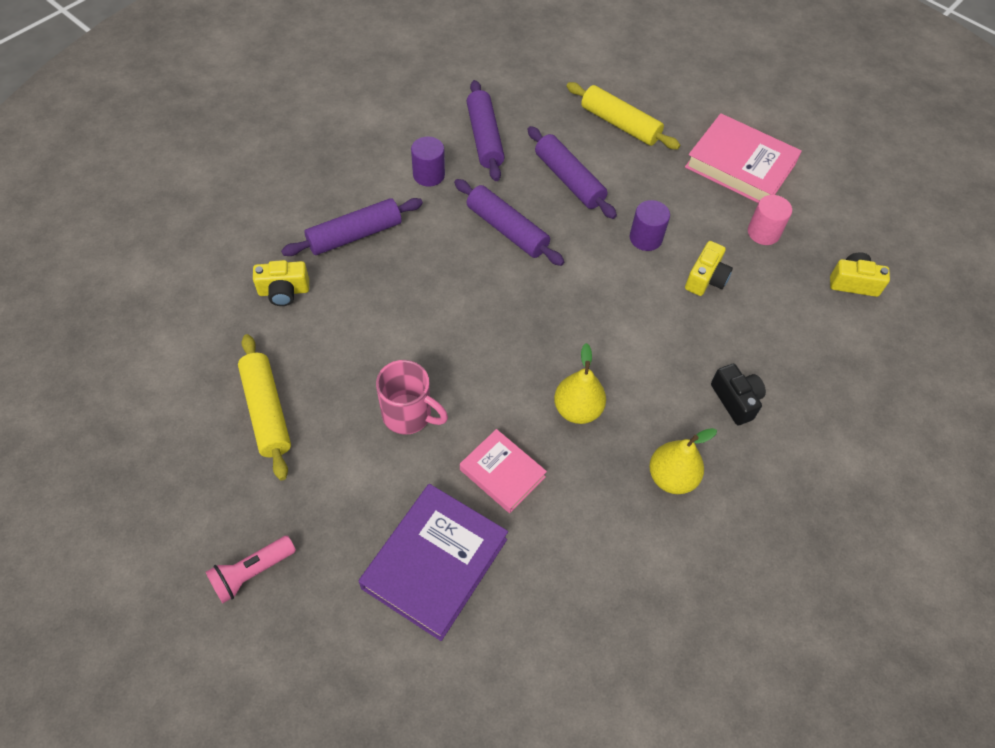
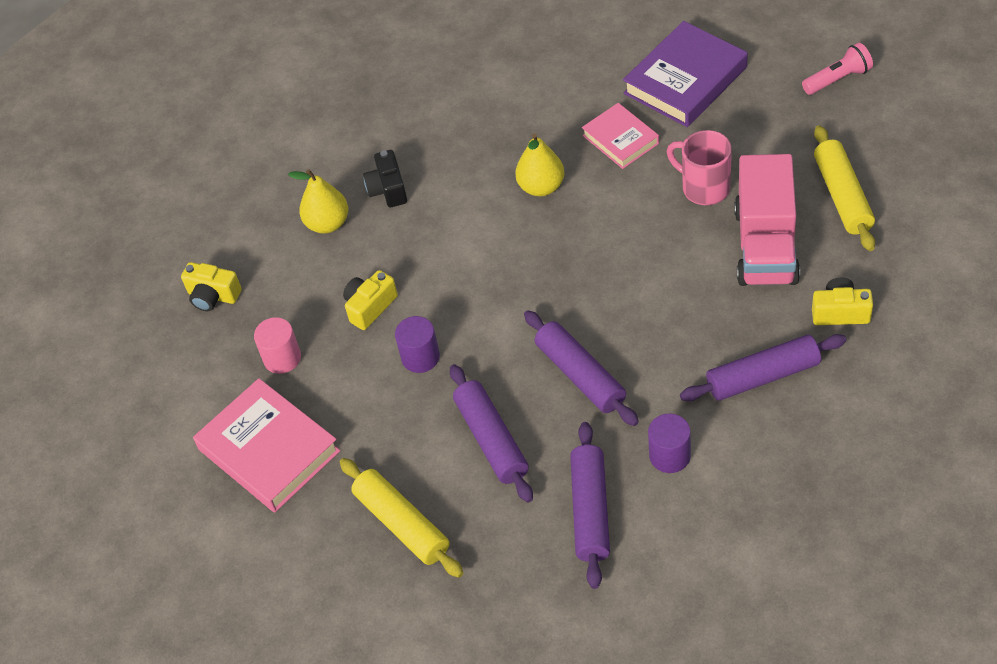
camera: 160 degrees left, 5 degrees down
yellow pear [649,428,717,494] -> yellow pear moved to [288,169,348,233]
none -> pink truck [734,154,800,286]

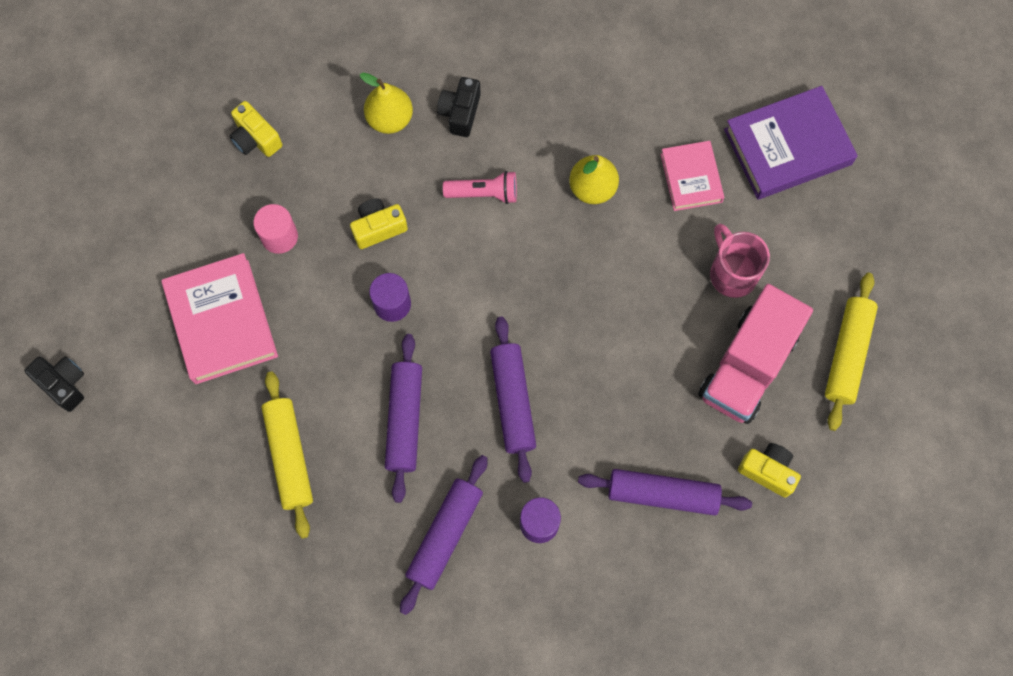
camera: 20 degrees right, 20 degrees up
pink flashlight [802,43,873,95] -> pink flashlight moved to [443,171,517,204]
none -> black camera [24,356,84,412]

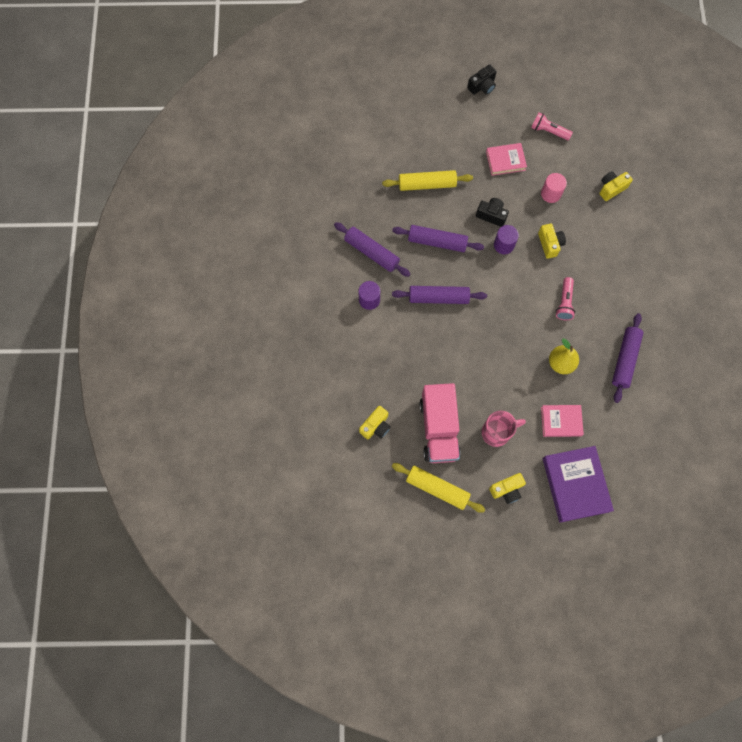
camera: 100 degrees right, 0 degrees up
pink book [162,253,278,384] -> pink book [486,143,527,176], size x0.60
yellow pear [360,73,413,134] -> none
black camera [437,77,481,137] -> black camera moved to [476,198,509,227]
purple rolling pin [578,469,752,516] -> purple rolling pin moved to [612,313,643,403]
pink truck [698,284,813,424] -> pink truck turned 135 degrees counterclockwise [419,383,461,463]
none -> yellow camera [489,473,526,504]
none -> pink flashlight [531,112,573,140]

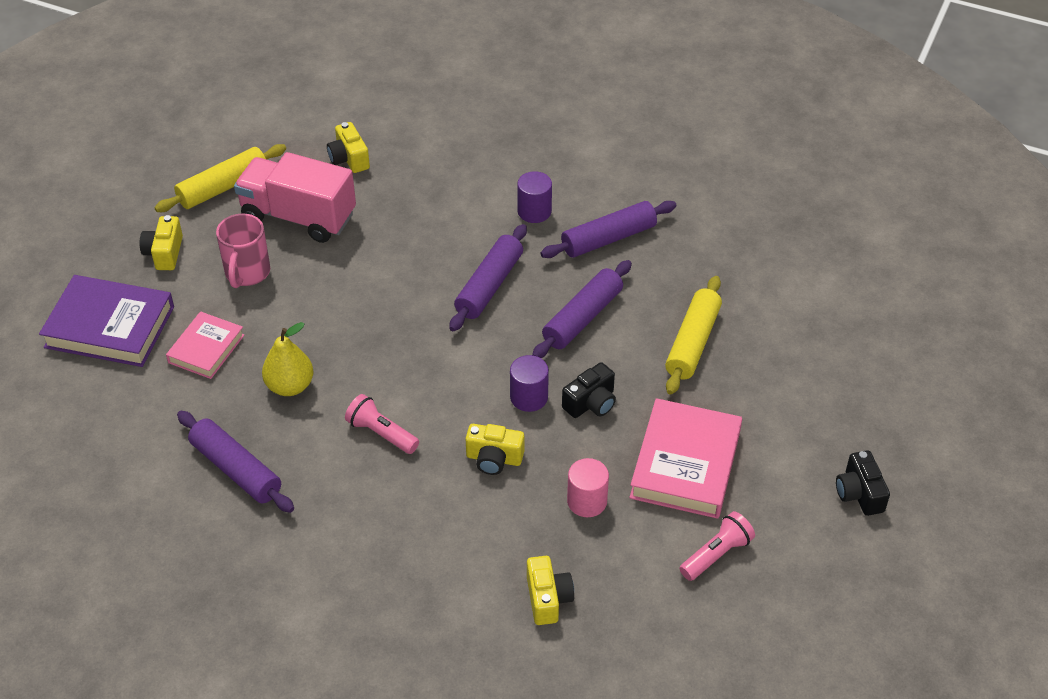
camera: 115 degrees right, 25 degrees down
pink book [486,143,527,176] -> pink book [629,398,742,519], size x1.67

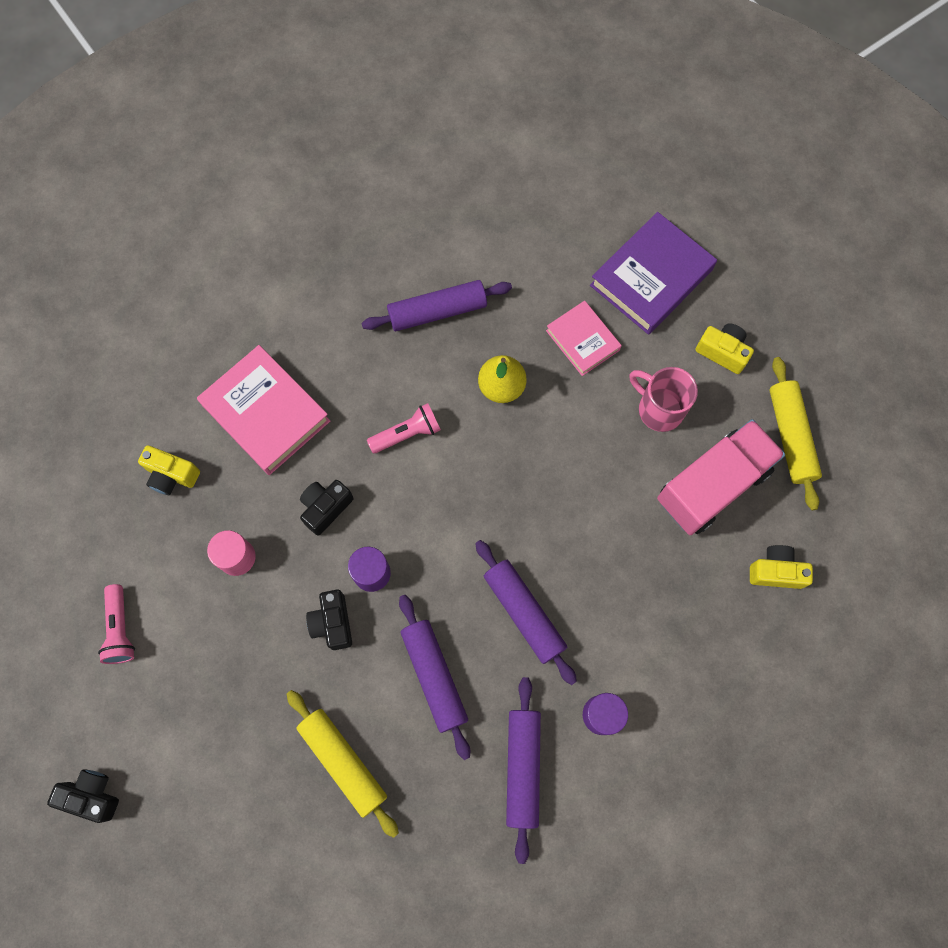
camera: 120 degrees right, 25 degrees up
yellow camera [465,424,524,475] -> black camera [300,480,354,536]
pink book [629,398,742,519] -> pink book moved to [197,345,330,475]

